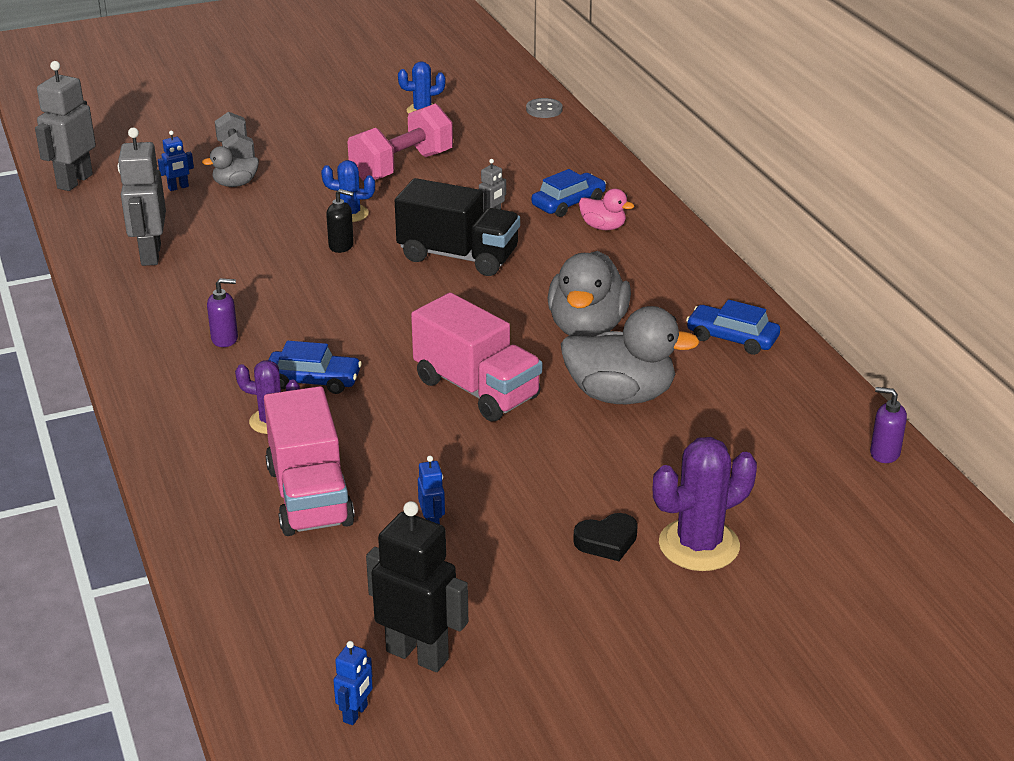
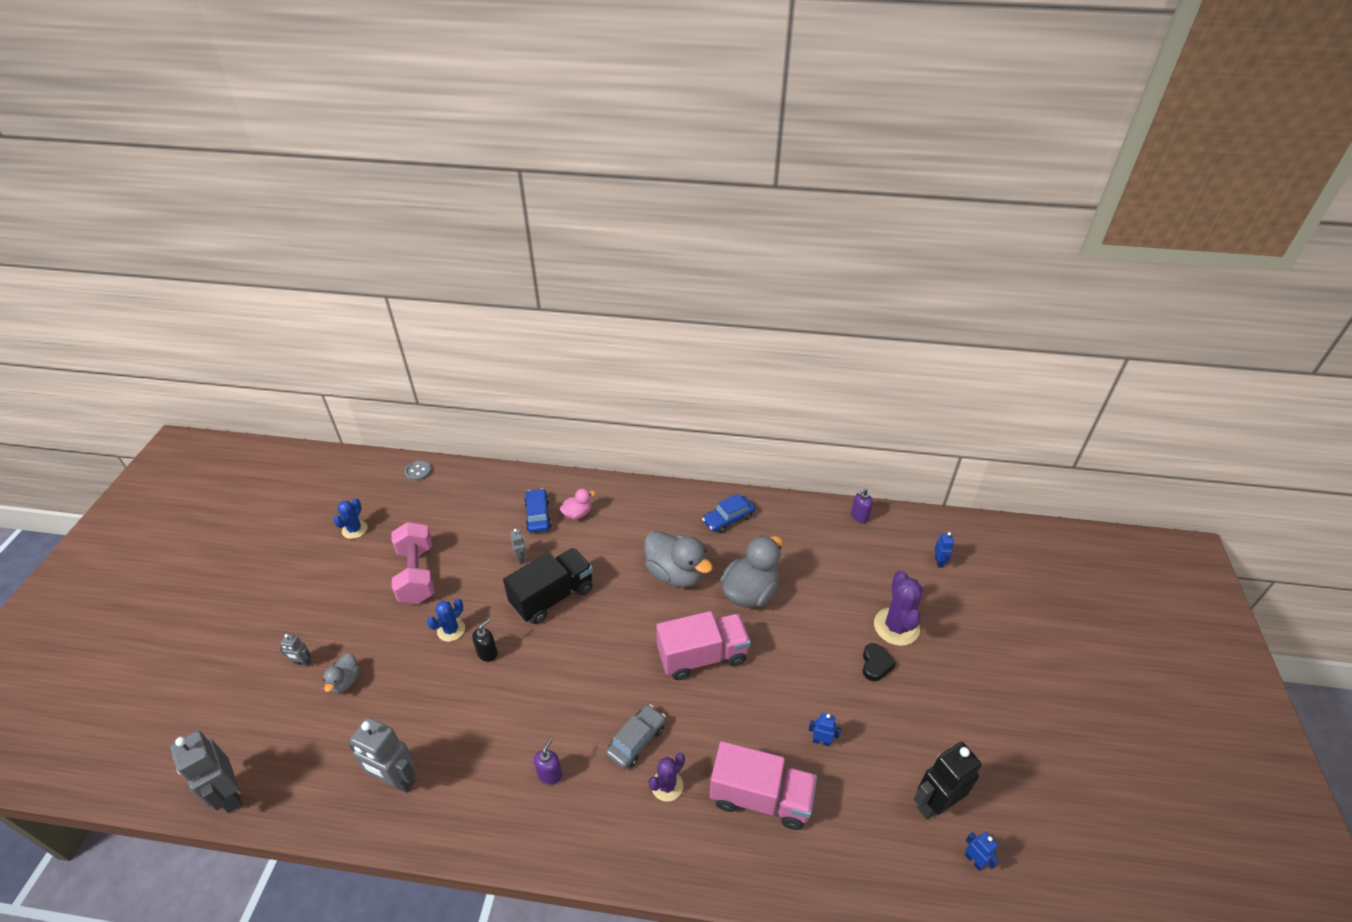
camera: 60 degrees left, 10 degrees up
blue robot [158,131,194,191] -> blue robot moved to [934,532,954,568]
grey dumbbell [215,112,255,158] -> grey robot [279,634,312,667]
blue car [268,341,362,394] -> grey car [606,704,666,769]

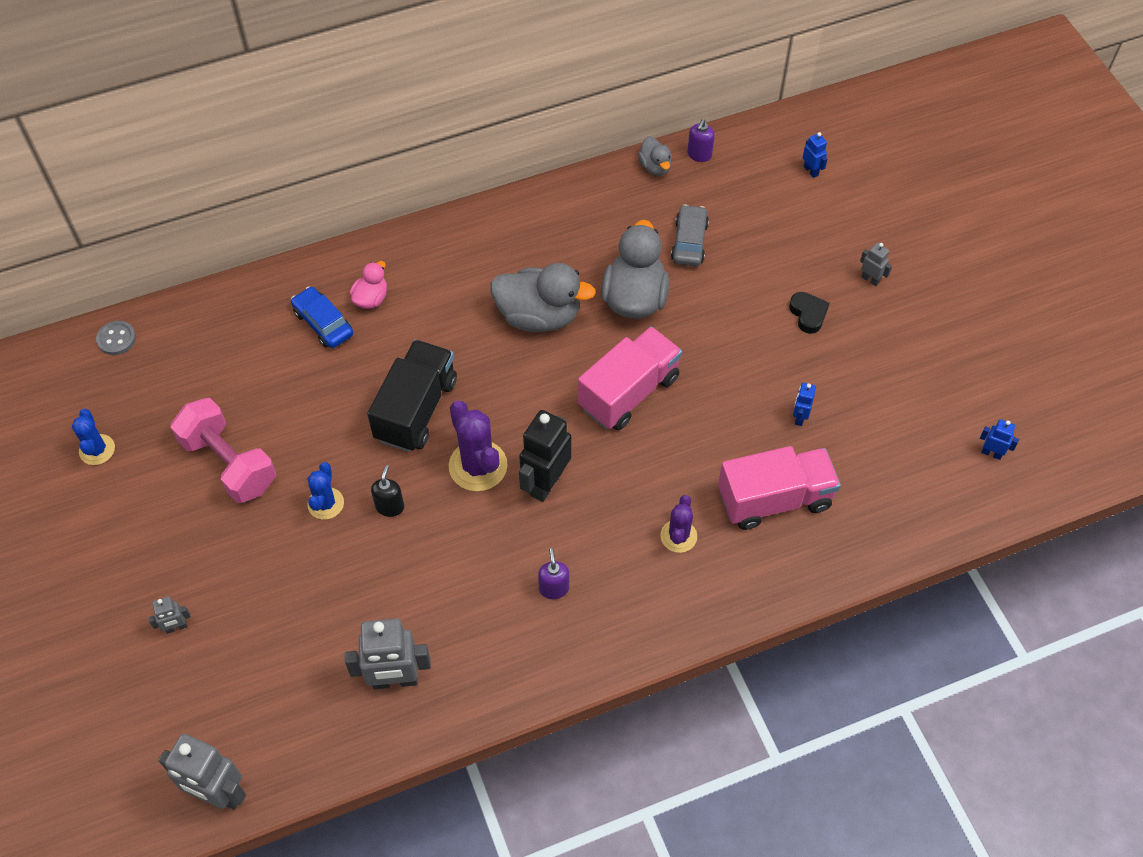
camera: 30 degrees left, 15 degrees up
grey duck [323,653,360,693] -> grey duck moved to [638,136,672,176]
grey robot [510,529,527,564] -> grey robot moved to [860,243,892,286]
grey car [606,704,666,769] -> grey car moved to [671,204,709,266]
blue car [702,494,755,533] -> none
blue robot [809,713,841,747] -> blue robot turned 60 degrees counterclockwise [793,383,816,426]
purple cactus [874,570,923,646] -> purple cactus moved to [449,401,508,491]
black robot [914,742,982,819] -> black robot moved to [519,410,571,502]

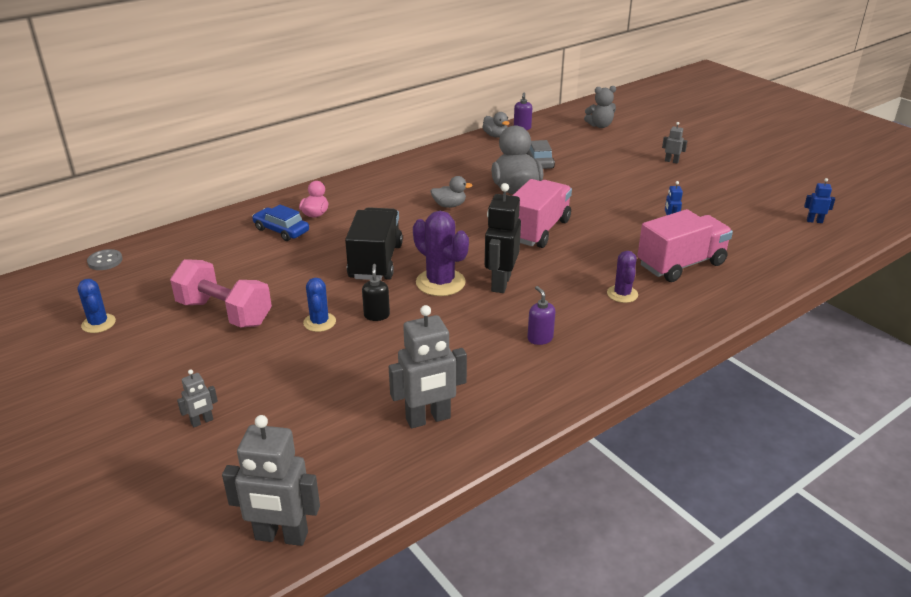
camera: 15 degrees left, 25 degrees down
grey duck [490,263,596,332] -> grey duck [431,176,473,208], size x0.51
black heart [789,292,830,334] -> none
blue robot [802,132,827,178] -> grey teddy bear [584,86,616,128]

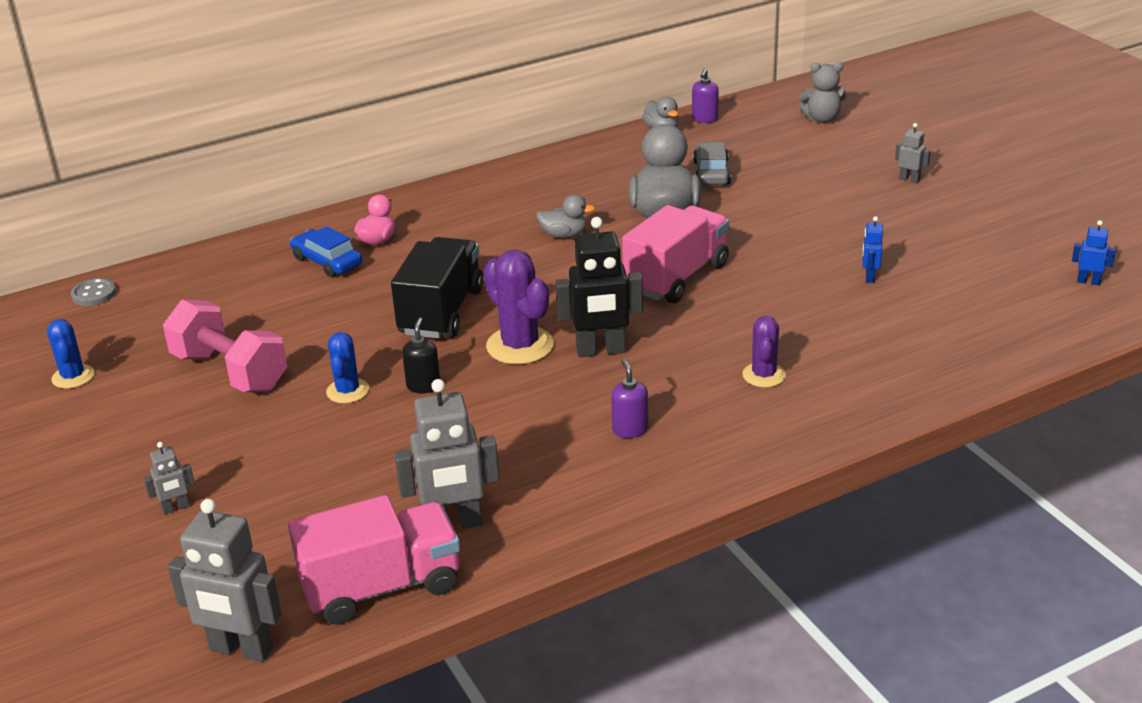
camera: 10 degrees right, 0 degrees up
black robot [484,183,521,293] -> black robot turned 120 degrees counterclockwise [556,217,643,357]
pink truck [637,209,733,282] -> pink truck moved to [288,495,460,625]

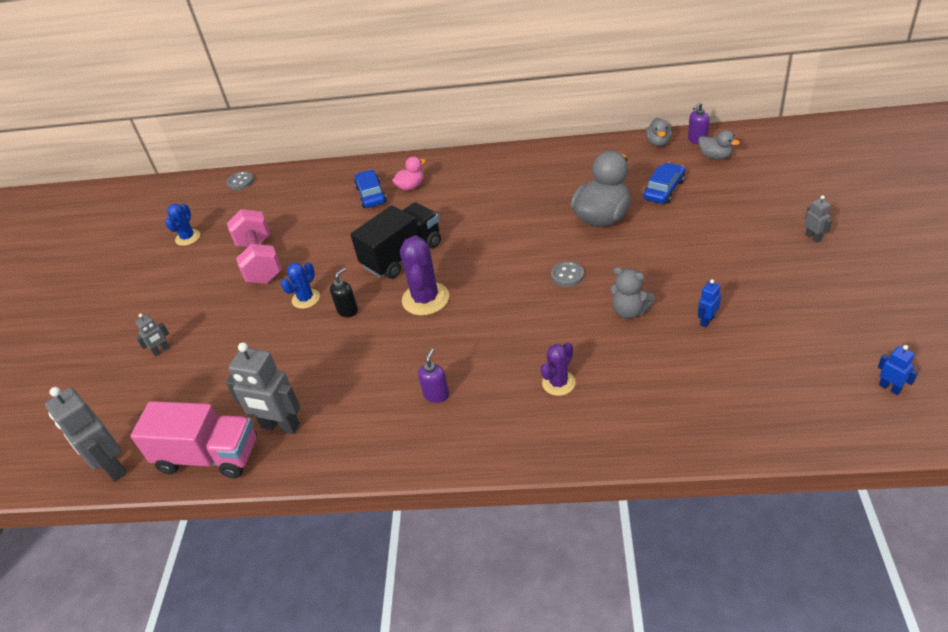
camera: 35 degrees right, 10 degrees up
grey robot [144,442,195,515] -> grey robot turned 45 degrees counterclockwise [136,314,170,356]
grey duck [536,195,595,238] -> grey duck moved to [698,130,740,160]
black robot [556,217,643,357] -> none
pink truck [622,205,729,303] -> grey button [551,261,584,287]
grey car [693,142,731,185] -> blue car [643,163,685,204]
grey teddy bear [799,61,846,123] -> grey teddy bear moved to [610,267,655,319]

